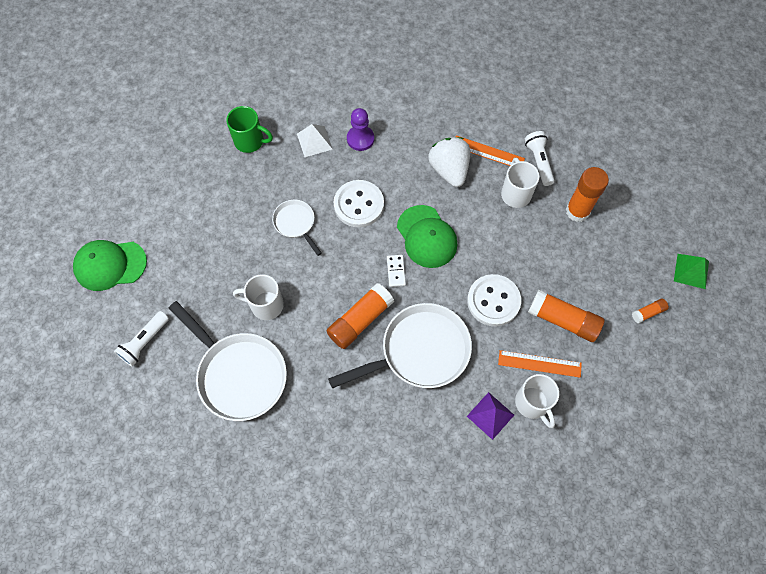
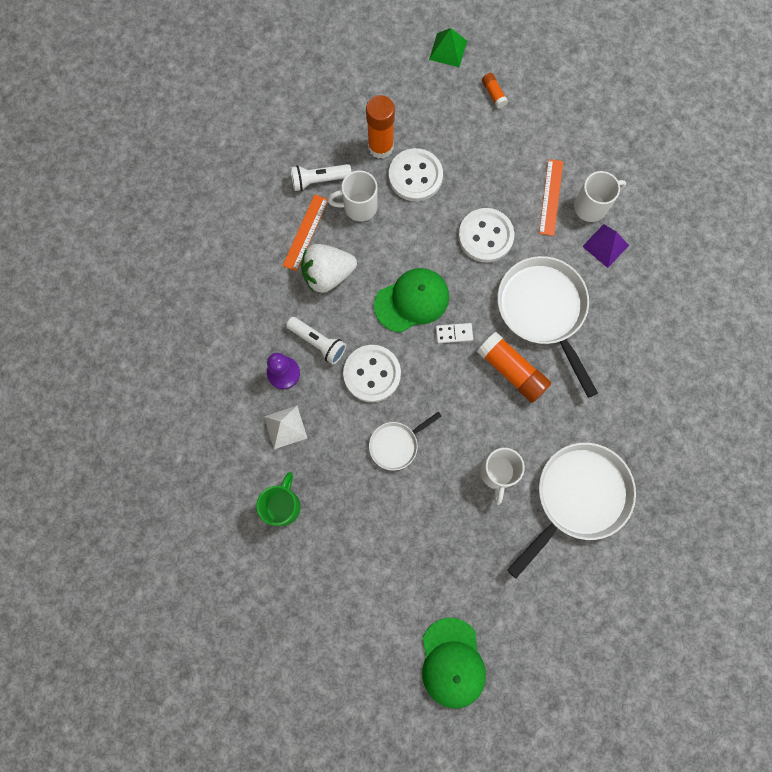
camera: 90 degrees left, 10 degrees up
white flashlight [114,311,169,366] -> white flashlight moved to [286,317,346,364]
orange glue stick [528,290,605,342] -> none
none -> white button [389,148,443,201]

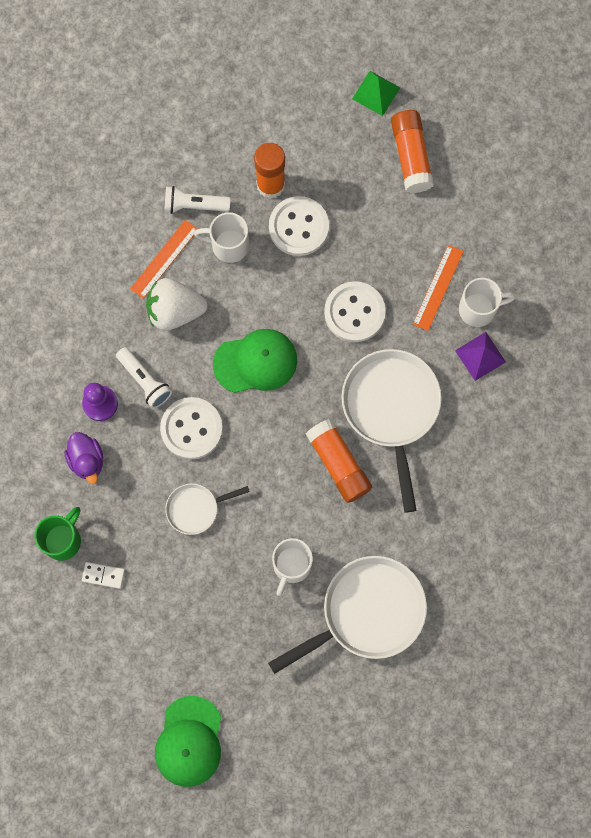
camera: 15 degrees right, 0 degrees up
white pyramid [264,406,307,449] -> purple duck [64,432,103,484]
white domino [436,323,473,343] -> white domino moved to [82,562,125,589]
orange glue stick [482,73,508,109] -> orange glue stick [391,110,434,193], size x2.04

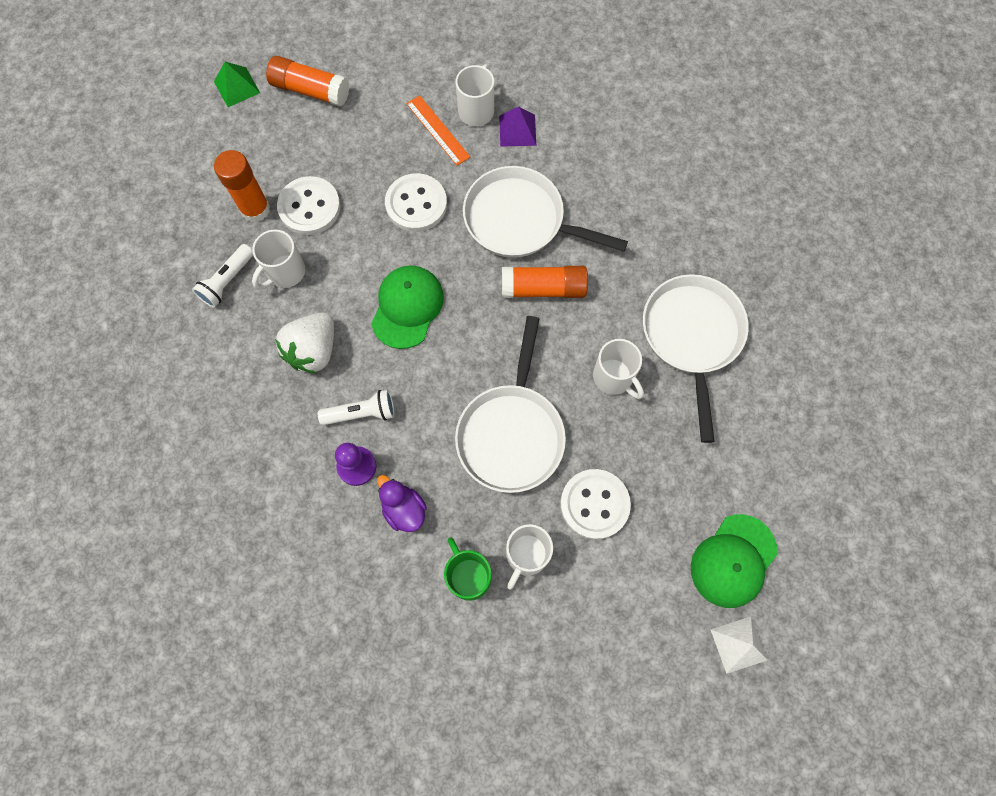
camera: 60 degrees left, 5 degrees down
purple duck [64,432,103,484] -> purple duck turned 135 degrees counterclockwise [377,475,427,532]
white domino [82,562,125,589] -> white mug [506,524,553,590]
orange ruler [130,220,198,299] -> none
green cap [155,696,221,787] -> green cap turned 90 degrees clockwise [691,514,777,608]
white button [160,397,223,459] -> white button moved to [560,469,631,540]
white pan [165,483,250,535] -> white pan [455,316,566,493], size x1.94
none -> white pyramid [710,617,767,674]

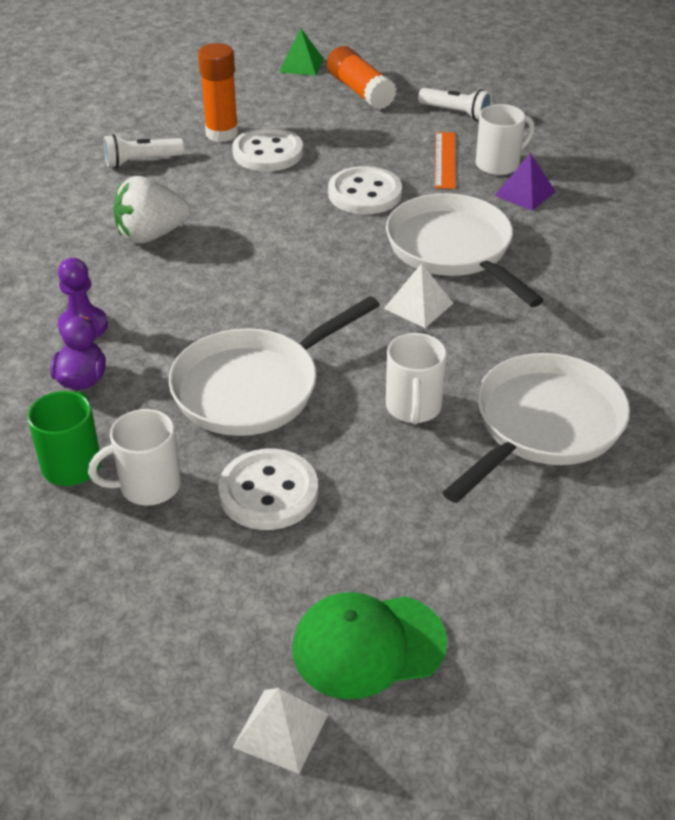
camera: 40 degrees right, 30 degrees down
white mug [252,229,305,290] -> none
white flashlight [318,390,394,425] -> white flashlight moved to [418,88,492,121]
green cap [371,265,444,349] -> none
orange glue stick [502,266,588,298] -> white pyramid [384,263,454,328]

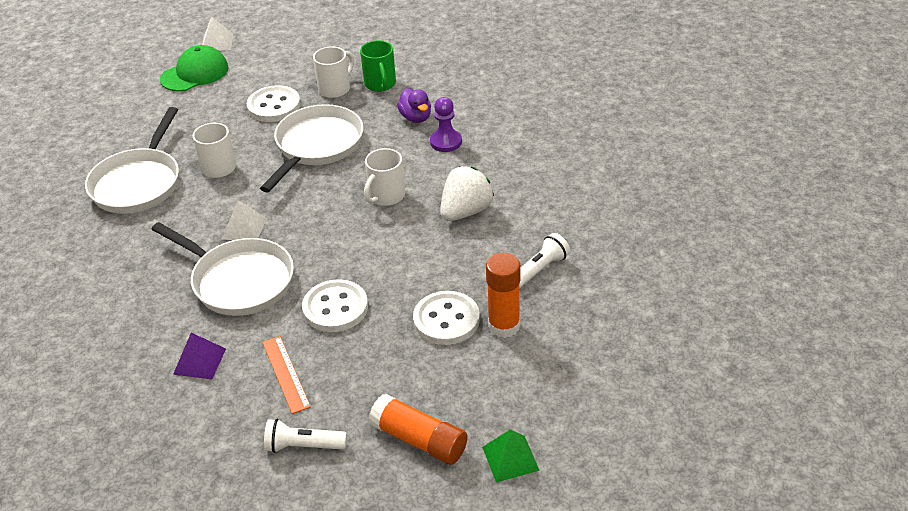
camera: 155 degrees right, 0 degrees up
white mug [476,104,535,175] -> white mug moved to [364,148,405,206]

